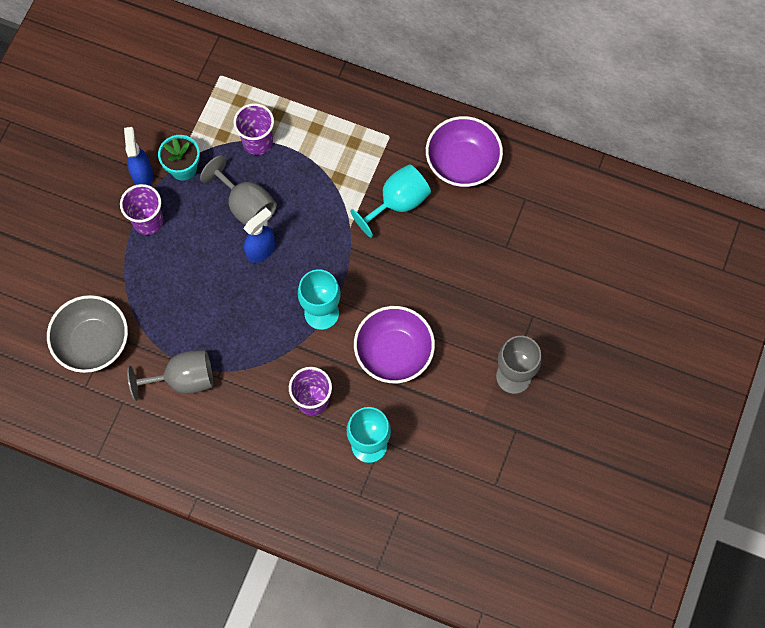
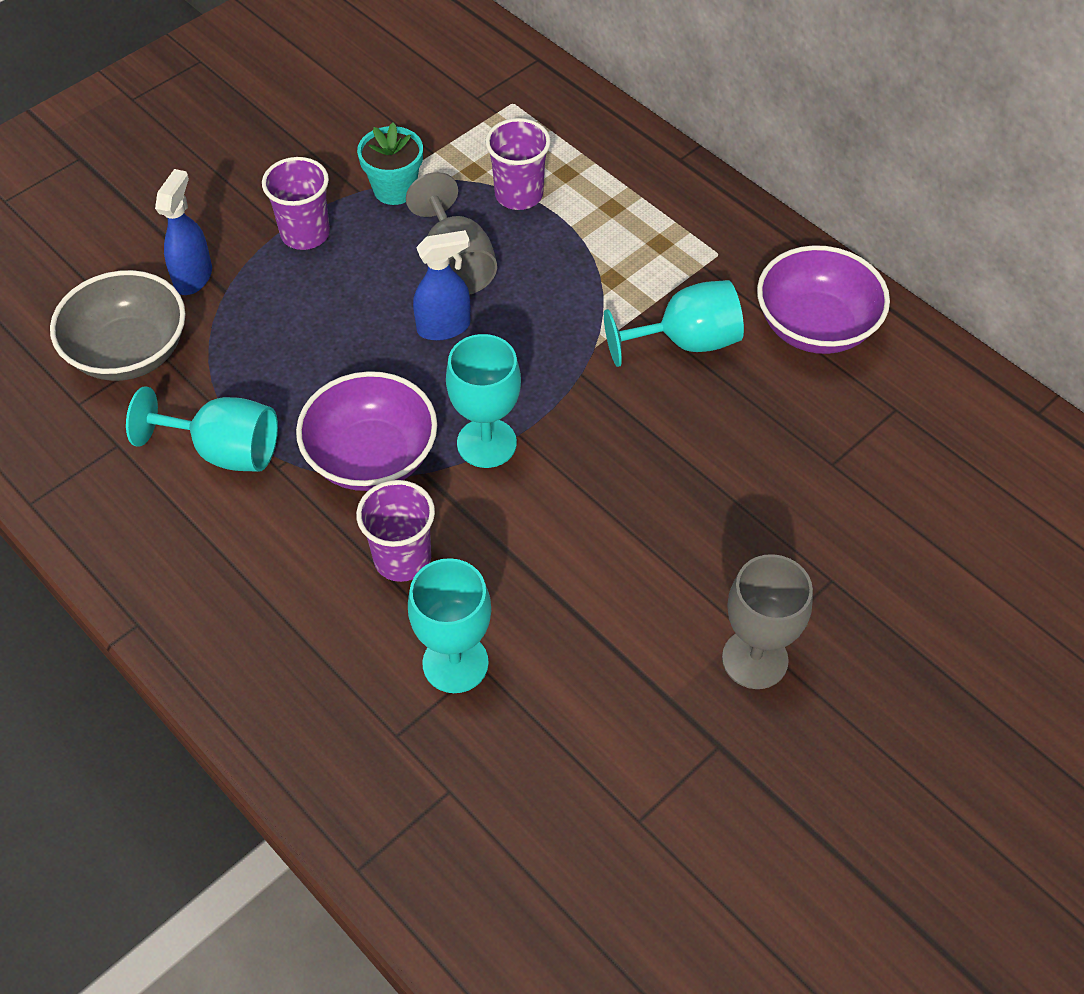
camera: 25 degrees right, 15 degrees down
blue spray bottle [124,127,153,186] -> blue spray bottle moved to [155,169,212,295]
grey goblet [127,350,213,401] -> turquoise goblet [126,387,278,472]
purple bowl [354,306,435,383] -> purple bowl moved to [296,371,437,491]

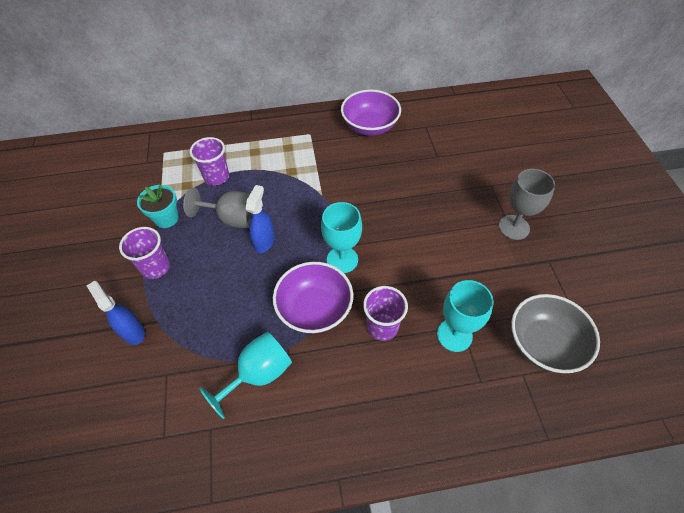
camera: 55 degrees left, 0 degrees up
grey bowl [50,270,186,381] -> grey bowl moved to [511,294,600,373]
turquoise goblet [604,280,744,367] -> none

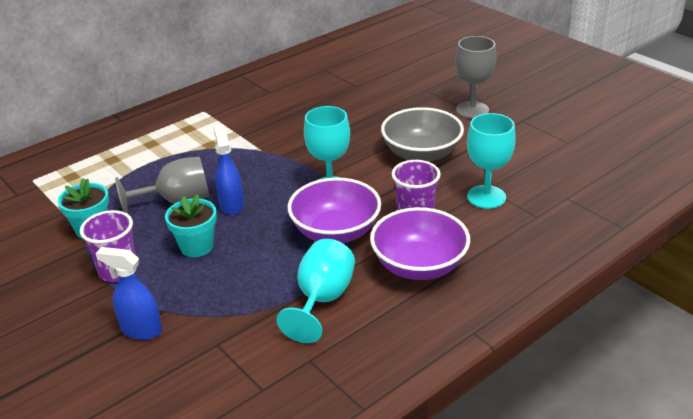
camera: 30 degrees left, 20 degrees down
purple cup [190,137,229,186] -> none
purple bowl [341,90,401,136] -> purple bowl moved to [370,207,470,280]
grey bowl [511,294,600,373] -> grey bowl moved to [381,107,464,162]
none -> turquoise flower pot [165,194,217,257]

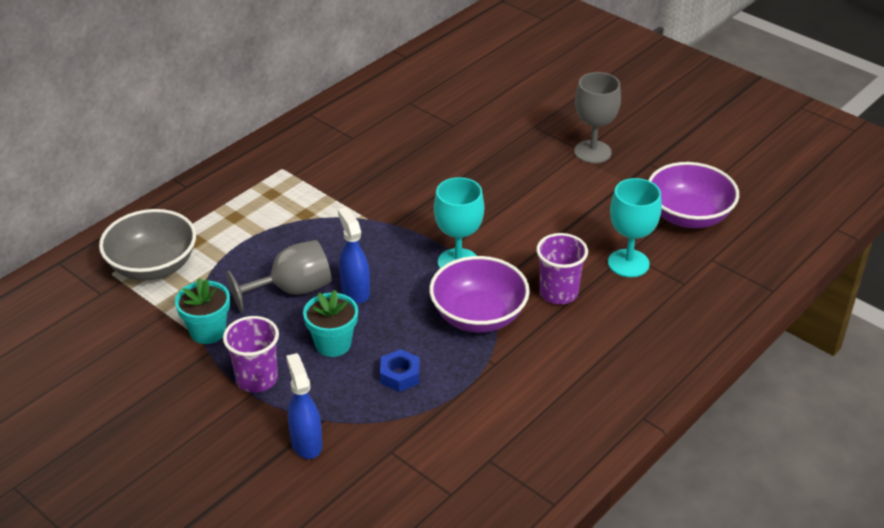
camera: 10 degrees left, 5 degrees up
blue spray bottle [95,247,162,340] -> blue spray bottle turned 60 degrees clockwise [286,353,323,459]
turquoise goblet [276,239,355,343] -> none
purple bowl [370,207,470,280] -> purple bowl moved to [649,162,739,228]
grey bowl [381,107,464,162] -> grey bowl moved to [99,209,196,280]
none -> blue nut [380,349,420,392]

